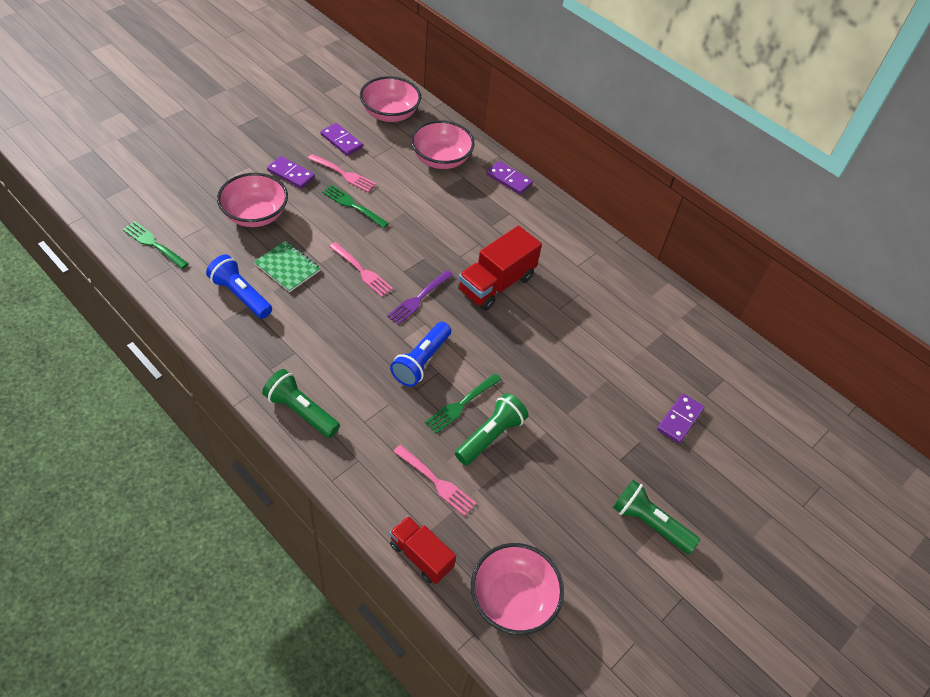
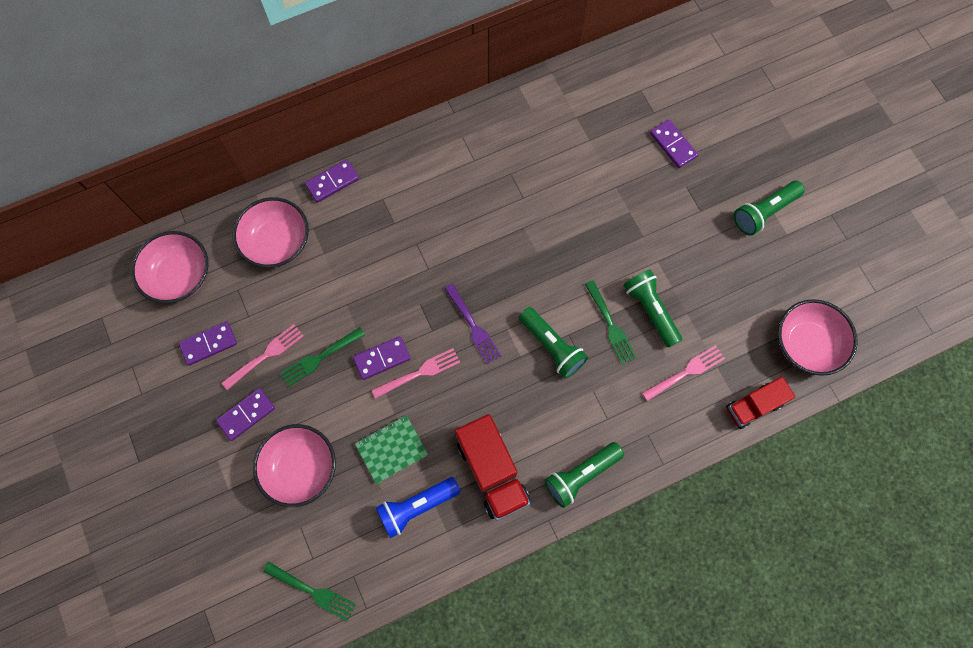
camera: 65 degrees left, 20 degrees up
green fork [123,221,189,269] -> green fork turned 120 degrees counterclockwise [263,562,356,621]
blue flashlight [390,322,451,387] -> green flashlight [519,307,588,379]
red truck [458,226,542,311] -> red truck moved to [455,414,530,521]
none -> purple domino [353,336,411,380]

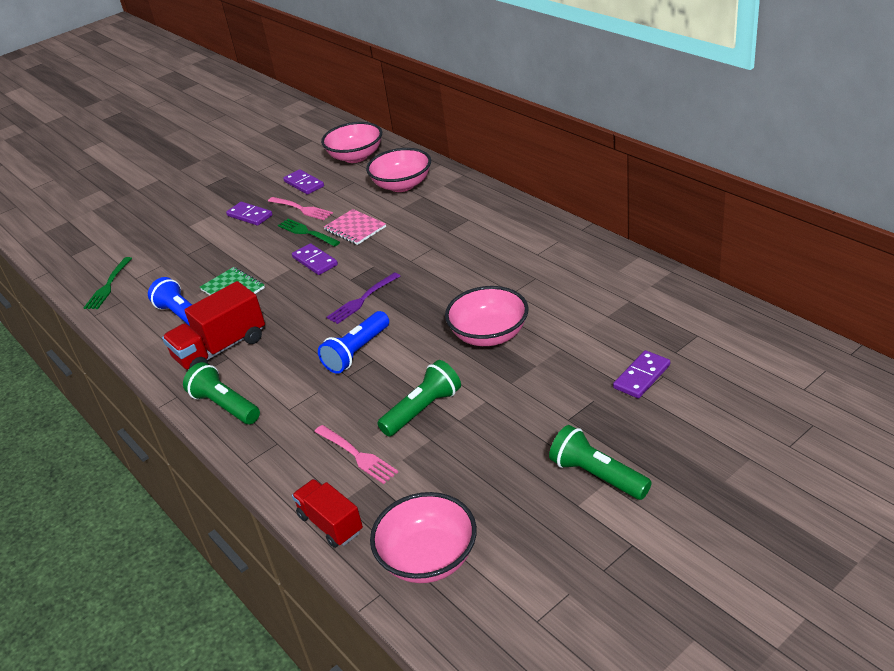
camera: 80 degrees right, 35 degrees down
pink bowl [253,424,336,507] -> pink bowl moved to [445,286,529,346]
purple domino [305,159,359,203] -> none
pink fork [372,348,460,399] -> none
green flashlight [519,307,588,379] -> blue flashlight [318,311,389,374]
green fork [585,280,637,364] -> none
none -> pink notebook [324,209,386,245]

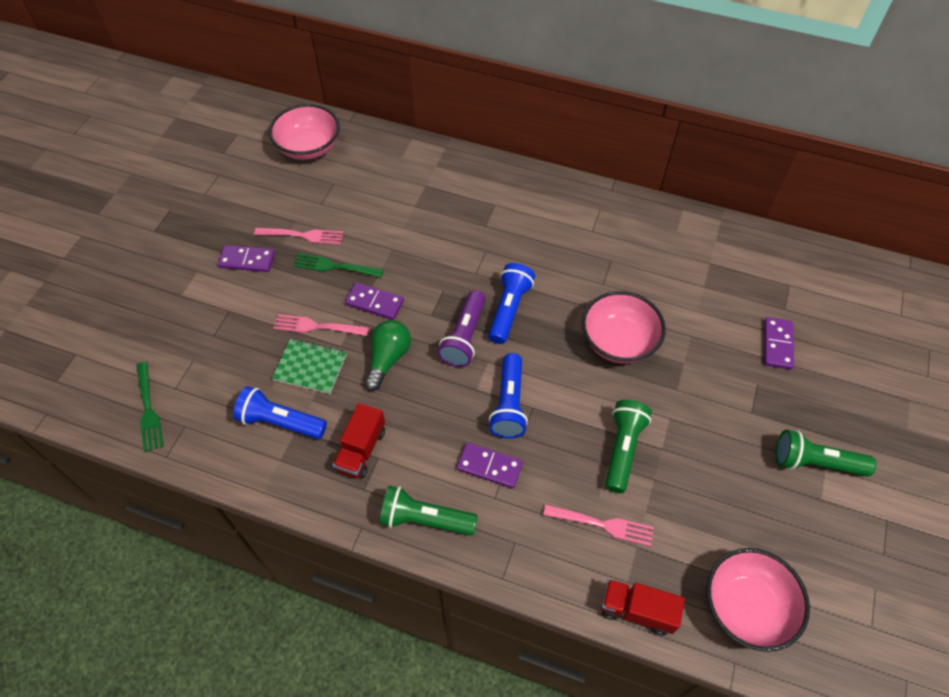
camera: 35 degrees left, 20 degrees up
red truck [162,281,265,370] -> red truck [333,403,385,479], size x0.64
purple domino [283,169,324,195] -> purple domino moved to [457,442,523,488]
pink notebook [324,209,386,245] -> none
purple fork [326,272,400,324] -> purple flashlight [438,290,486,367]
pink bowl [366,148,431,192] -> none
none -> pink fork [273,314,369,336]
none -> green light bulb [364,320,411,391]
none -> blue flashlight [488,263,535,344]

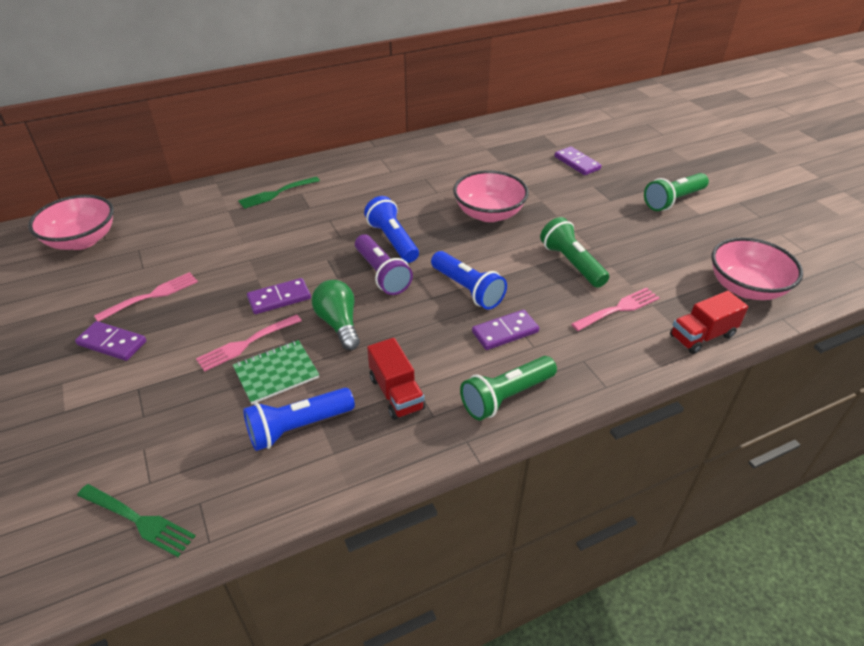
camera: 45 degrees left, 15 degrees down
purple domino [218,245,275,272] -> purple domino turned 60 degrees clockwise [75,321,146,361]
green fork [293,253,384,277] -> green fork moved to [238,176,320,209]

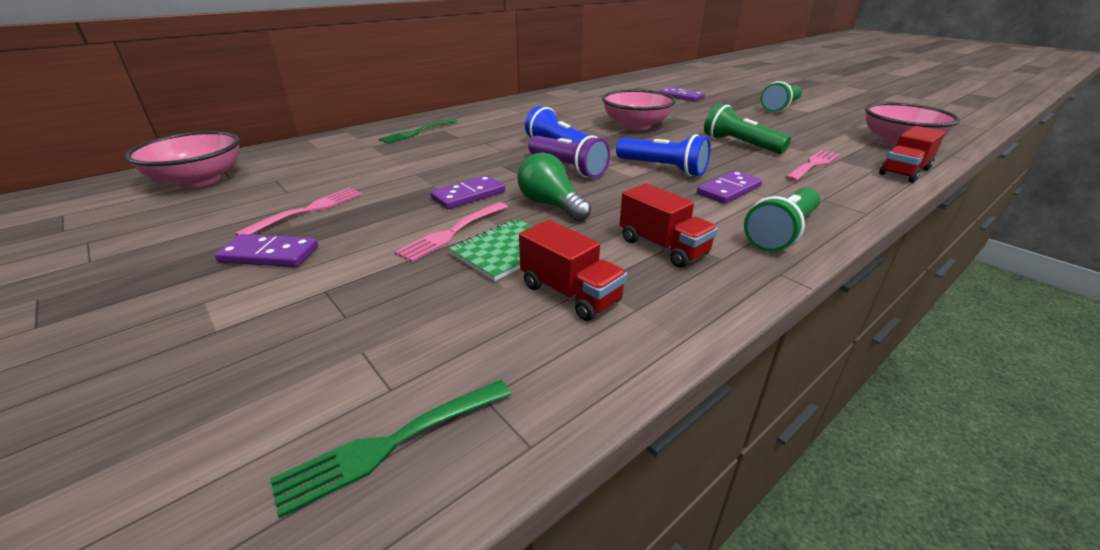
camera: 15 degrees left, 10 degrees down
green fork [77,484,196,557] -> green fork turned 135 degrees clockwise [270,380,512,518]
blue flashlight [243,388,355,451] -> red truck [519,220,627,321]

